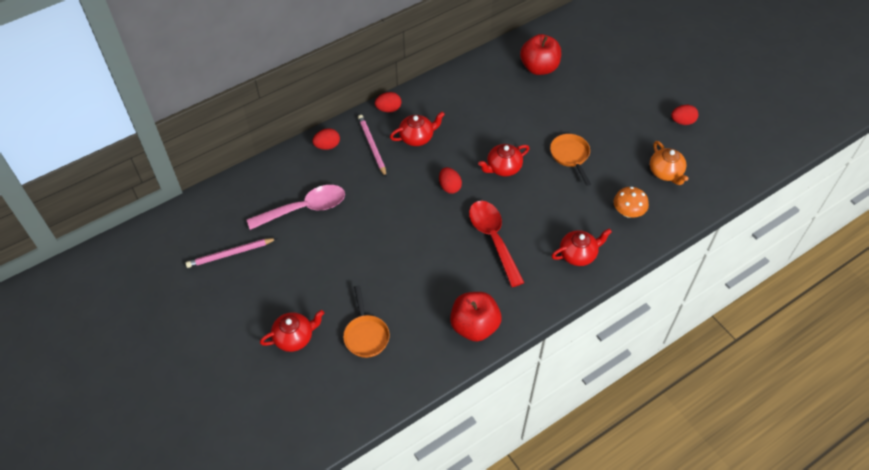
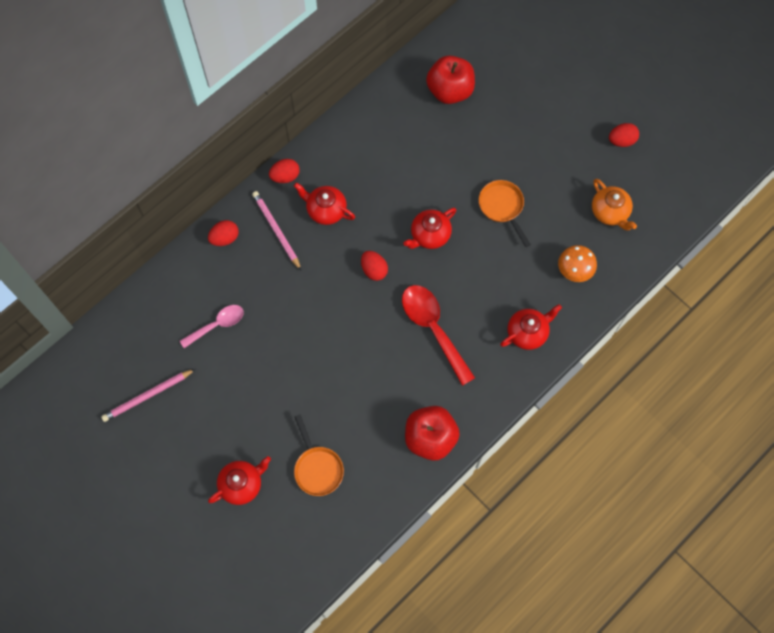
camera: 10 degrees left, 15 degrees up
pink spoon [247,185,345,230] -> pink spoon [180,305,244,348], size x0.62
red teapot [390,111,445,146] -> red teapot turned 120 degrees counterclockwise [294,182,355,225]

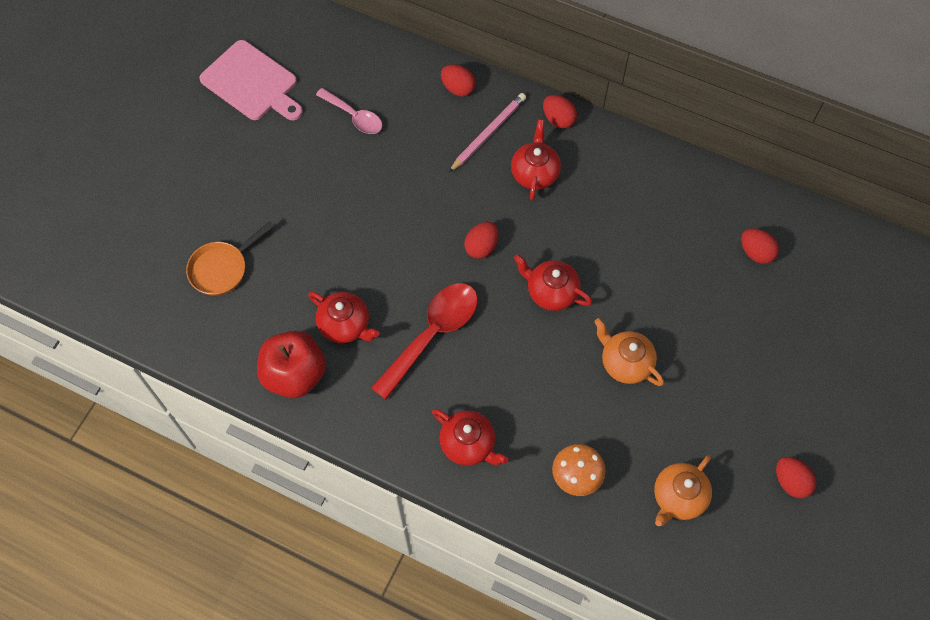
camera: 70 degrees right, 5 degrees down
pink pencil [101,369,195,422] -> pink cutting board [199,40,303,120]
red teapot [208,456,271,505] -> red teapot moved to [308,292,379,343]
red apple [426,55,475,104] -> red egg [741,228,779,264]
orange pan [479,180,531,247] -> orange teapot [594,318,664,386]

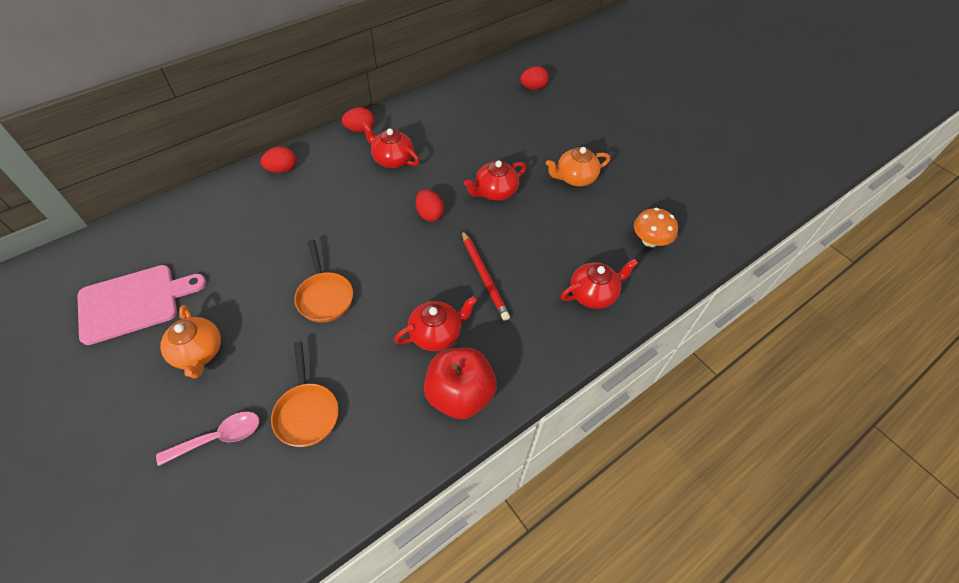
camera: 65 degrees left, 10 degrees down
pink spoon [316,88,382,134] -> pink spoon moved to [156,412,259,466]
red spoon [371,283,478,400] -> red pencil [462,230,510,321]
pink pencil [449,93,526,172] -> none
orange teapot [654,455,712,526] -> orange teapot moved to [160,305,221,378]
red egg [776,457,816,498] -> none
none -> orange pan [294,240,353,322]

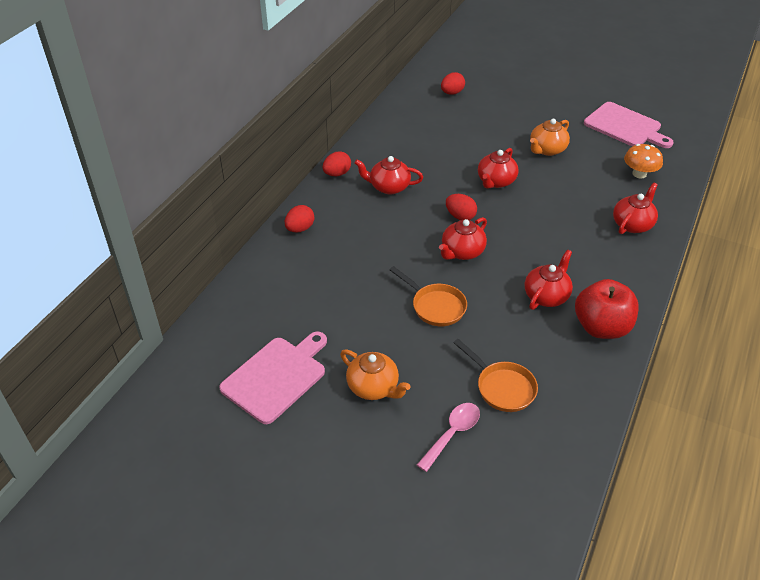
camera: 25 degrees left, 10 degrees down
red pencil [462,230,510,321] -> none
none -> red teapot [439,217,487,260]
none -> pink cutting board [584,102,674,148]

